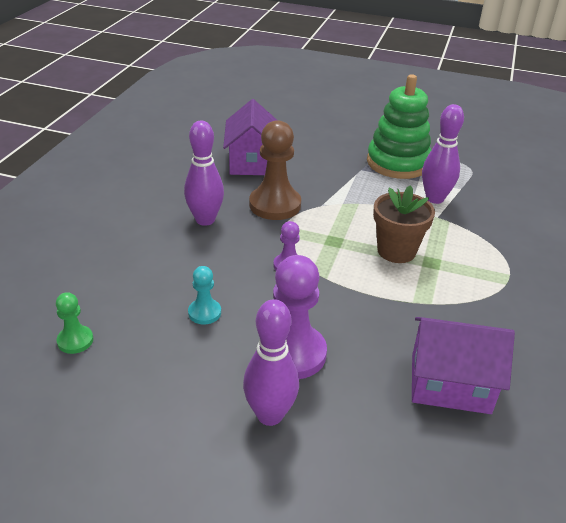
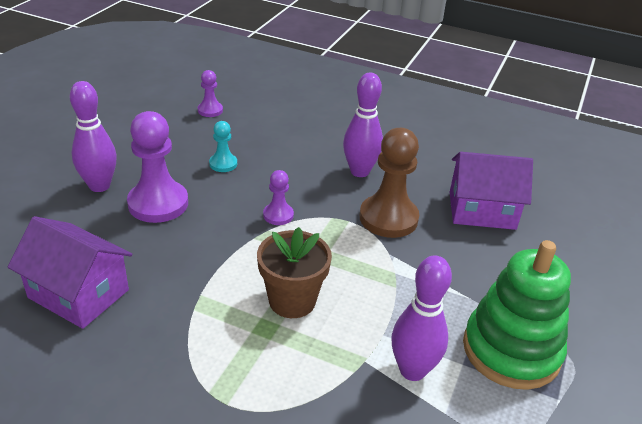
camera: 95 degrees right, 0 degrees up
green pawn [56,292,93,354] -> purple pawn [198,70,223,117]
purple house [412,317,515,414] -> purple house turned 75 degrees counterclockwise [8,216,132,329]

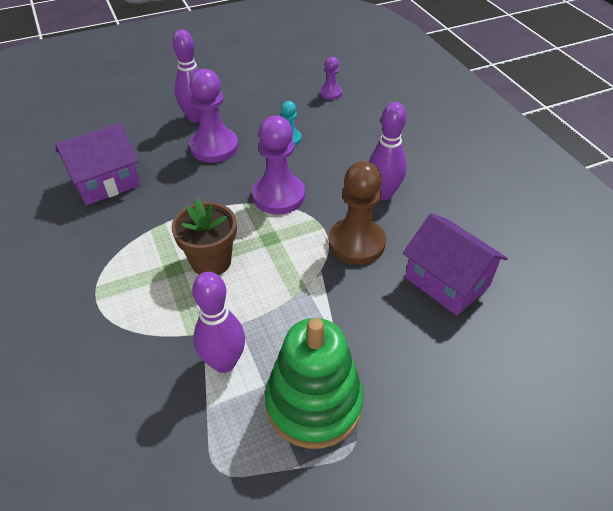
camera: 45 degrees right, 10 degrees up
purple house [8,216,132,329] -> purple house turned 75 degrees clockwise [55,123,140,206]
purple pawn [263,170,294,225] -> purple pawn [252,116,305,214], size x1.95

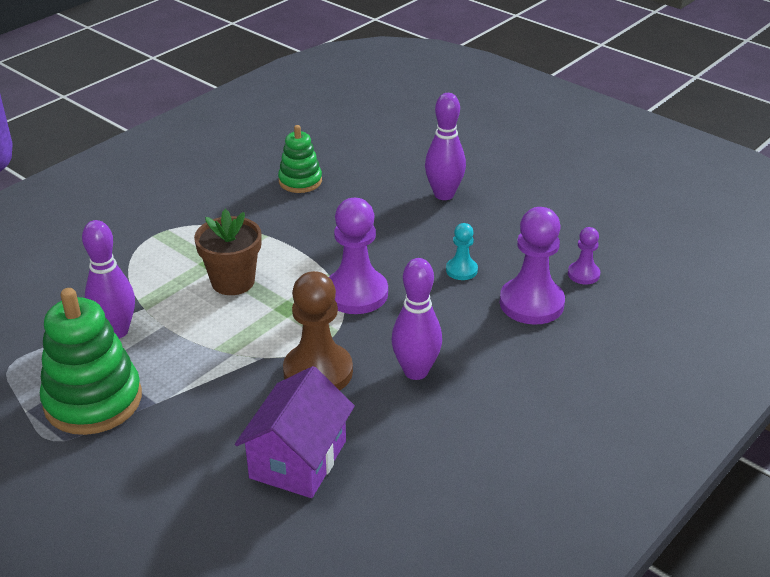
camera: 65 degrees right, 10 degrees down
purple house [55,123,140,206] -> green stacking toy [278,125,322,193]
purple pawn [189,69,238,163] -> purple pawn moved to [500,207,565,324]

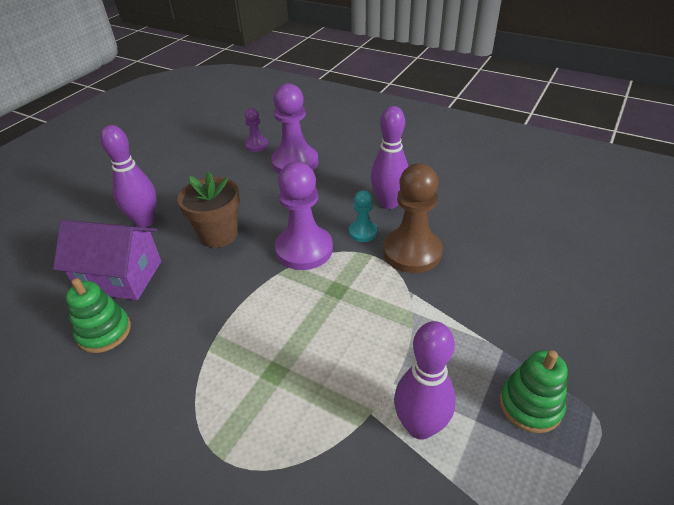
camera: 100 degrees left, 5 degrees up
green stacking toy [40,288,142,435] -> green stacking toy [499,350,567,433], size x0.58
brown flower pot [194,209,262,295] -> brown flower pot moved to [178,172,240,248]
purple house [235,366,355,498] -> purple house moved to [53,220,161,300]
turquoise pawn [446,223,478,280] -> turquoise pawn moved to [349,190,377,242]

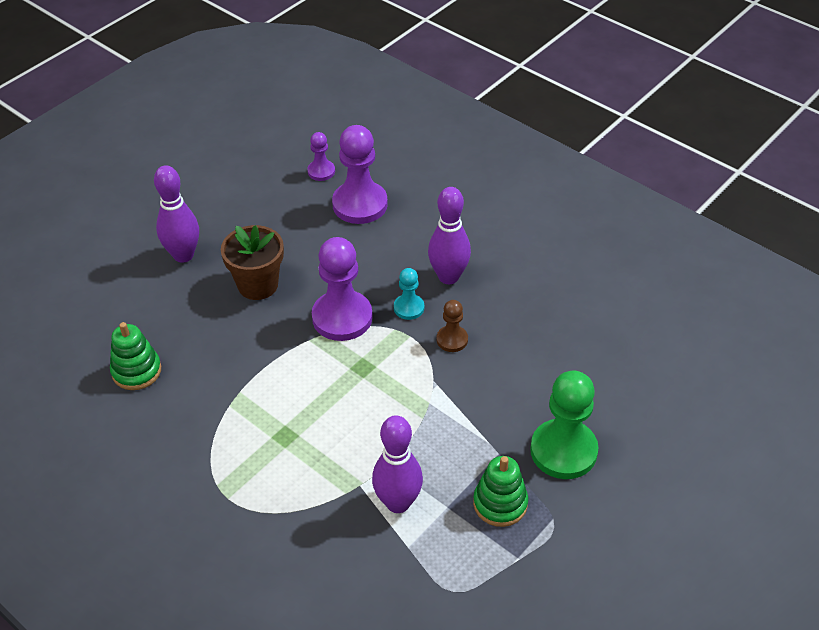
camera: 10 degrees right, 5 degrees up
purple house [53,220,161,300] -> none
brown pawn [383,163,443,273] -> brown pawn [437,300,468,352], size x0.51
none -> green pawn [530,371,599,479]

